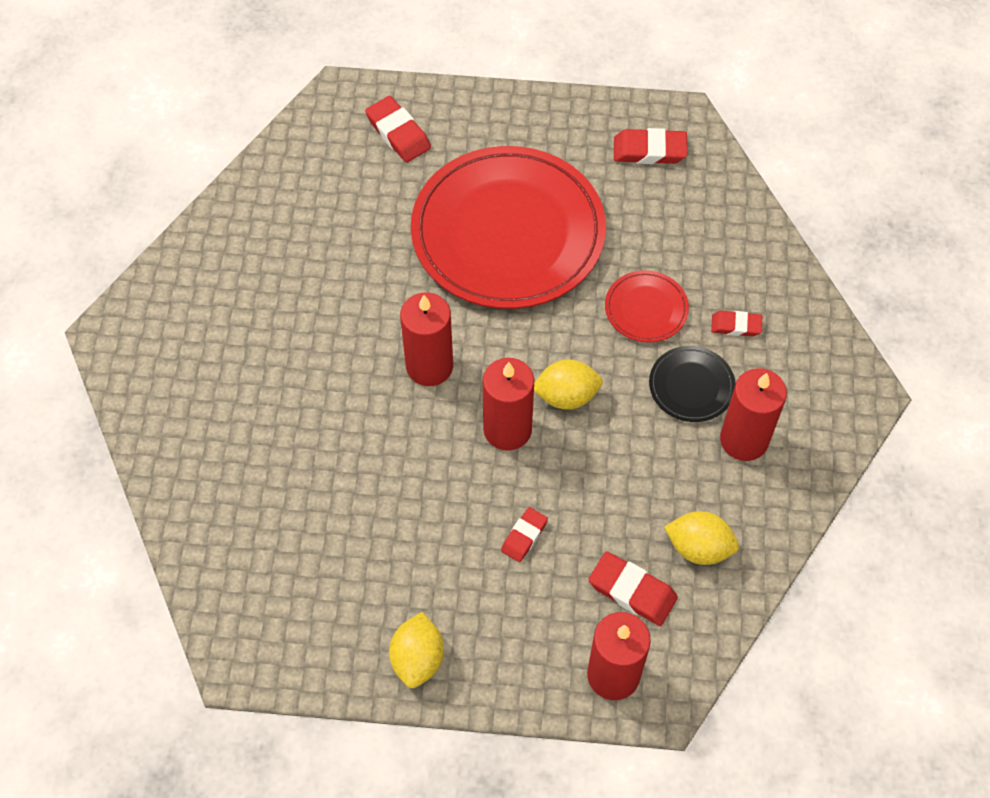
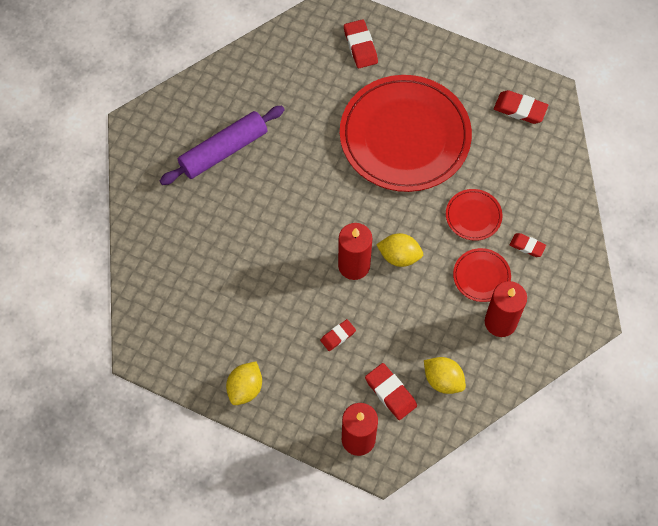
camera: 20 degrees right, 5 degrees up
red candle [400,292,453,386] -> none
black plate [649,346,736,422] -> red plate [453,248,511,302]
none -> purple rolling pin [160,106,284,185]

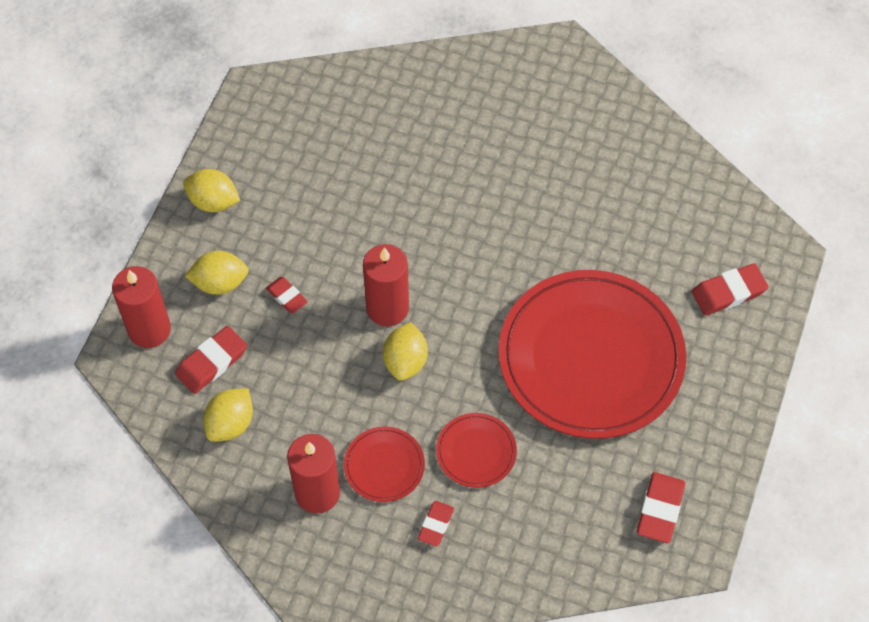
camera: 85 degrees right, 5 degrees down
purple rolling pin [160,106,284,185] -> none
none -> yellow lemon [185,251,249,295]

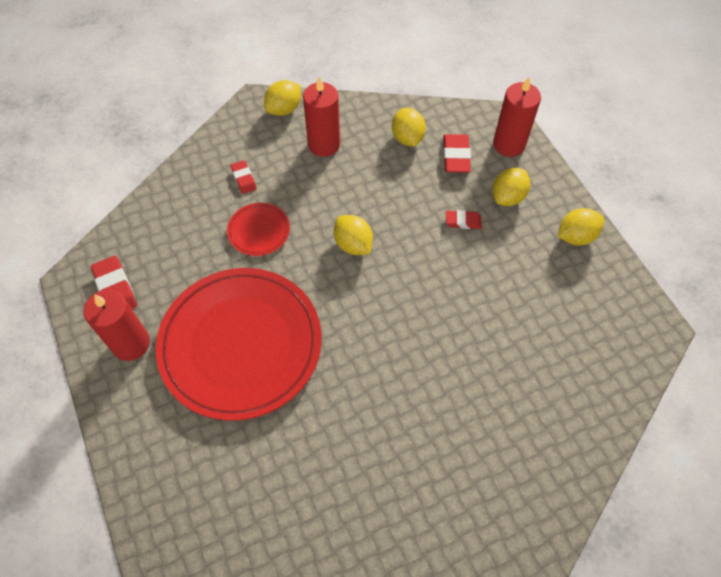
camera: 135 degrees right, 0 degrees up
red plate [344,426,425,502] -> none
red candle [363,244,409,326] -> red candle moved to [84,290,150,361]
red eraser [692,263,769,316] -> none
none -> yellow lemon [264,80,301,116]

